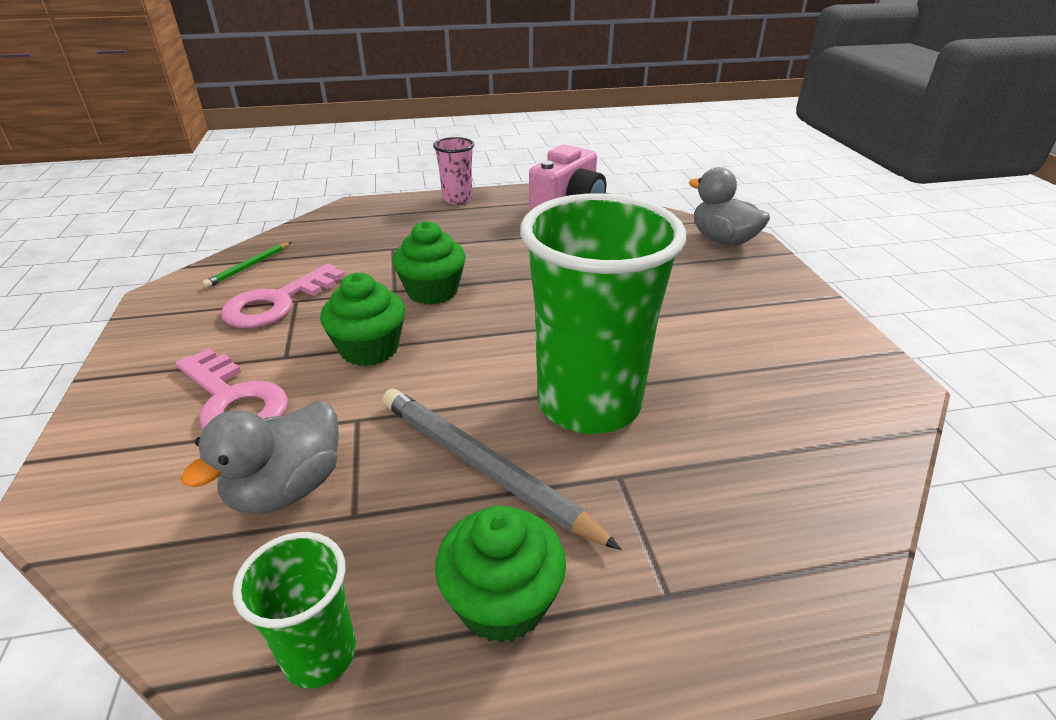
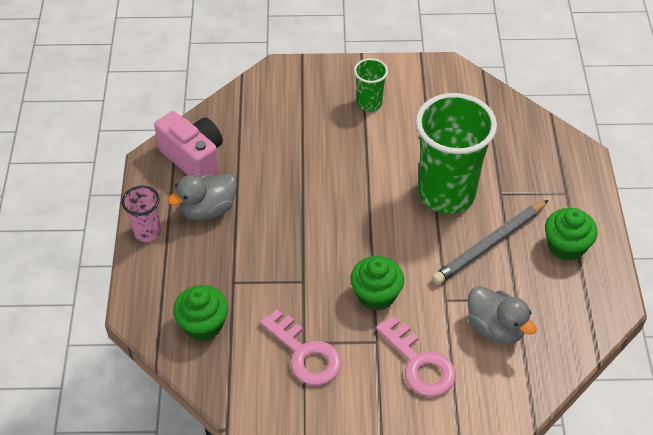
camera: 80 degrees left, 15 degrees up
pink key [176,348,288,429] -> pink key turned 90 degrees clockwise [376,317,456,397]
green pencil [202,242,291,288] -> none
green cup [233,532,356,688] -> green cup moved to [354,58,388,112]
green cupcake [392,221,465,305] -> green cupcake moved to [173,285,228,341]
grey duck [689,167,770,246] -> grey duck moved to [168,173,237,221]

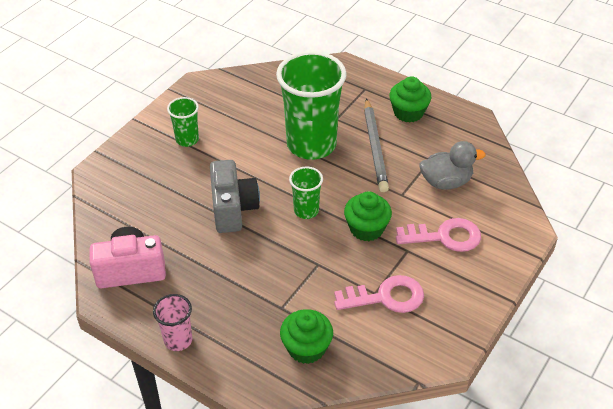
camera: 55 degrees left, 5 degrees down
grey duck [168,173,237,221] -> none
none -> grey camera [210,160,260,233]
none -> green cup [289,166,323,219]

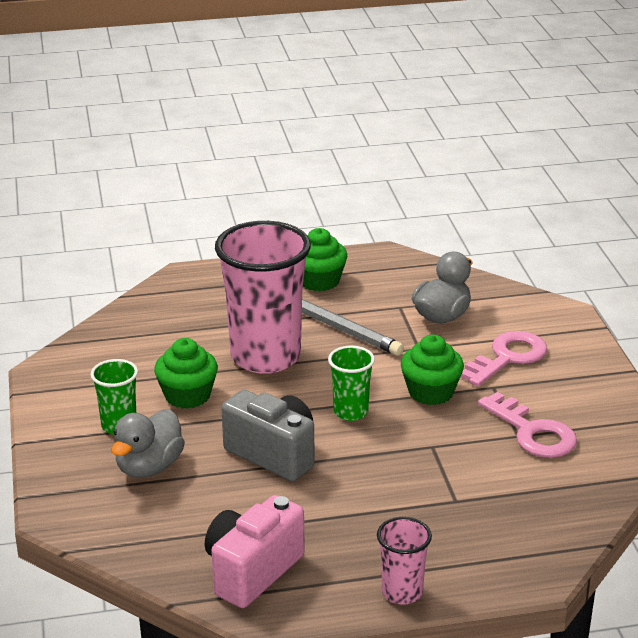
camera: 45 degrees left, 15 degrees down
green cup [276,51,347,160] -> pink cup [215,221,311,374]
green cupcake [280,309,333,364] -> green cupcake moved to [154,338,218,409]
pink key [334,275,424,313] -> pink key turned 105 degrees clockwise [478,392,577,458]
none -> grey duck [111,409,185,478]

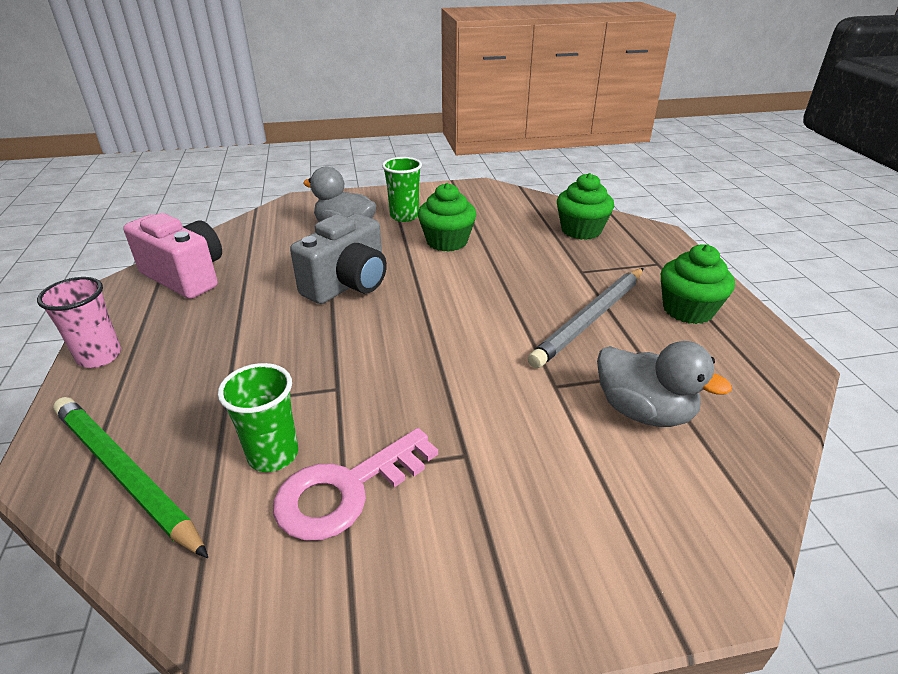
camera: 90 degrees right, 5 degrees up
pink cup [215,221,311,374] -> none
green cup [328,346,375,421] -> green cup moved to [218,363,298,472]
green cupcake [401,335,464,405] -> green cupcake moved to [557,173,614,240]
pink key [461,331,548,386] -> none
none -> green pencil [53,397,208,558]

